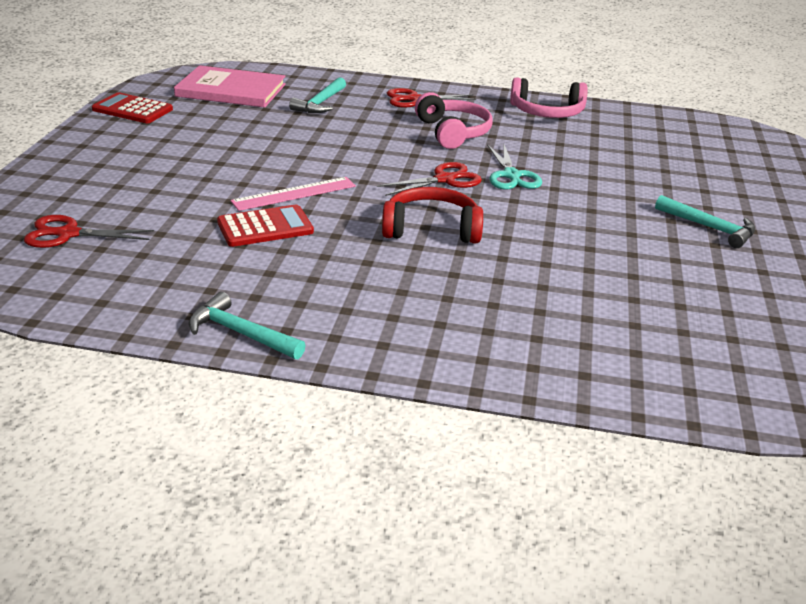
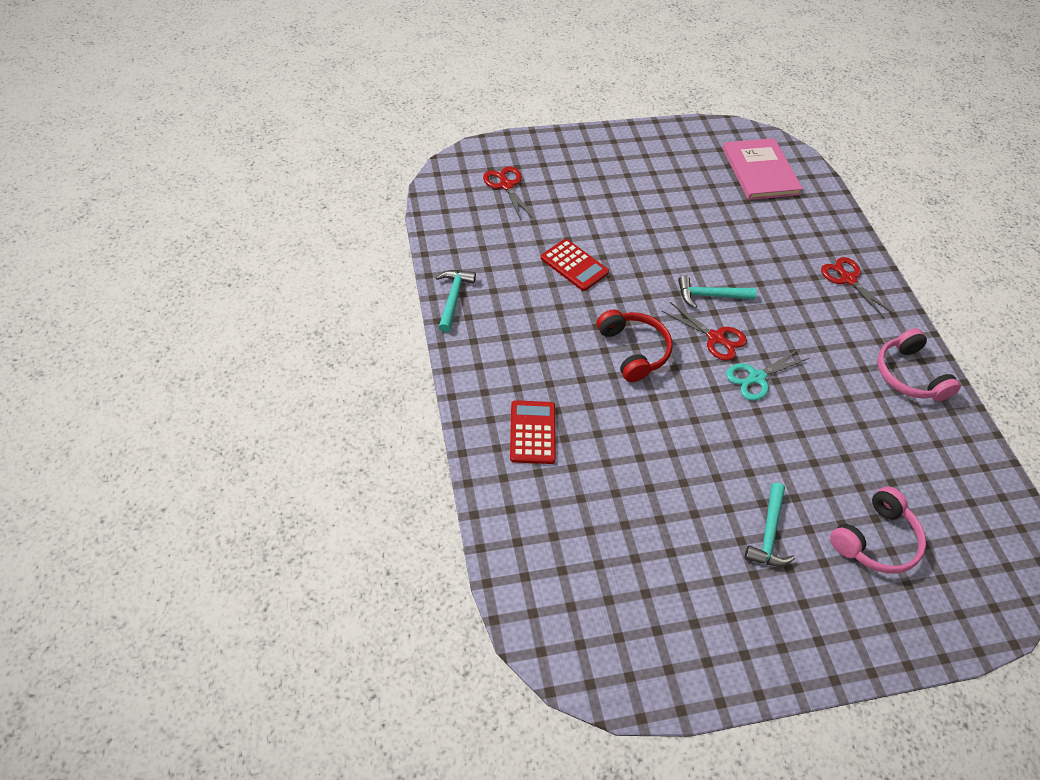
camera: 65 degrees right, 20 degrees up
red calculator [92,92,173,123] -> red calculator moved to [510,400,556,464]
pink ruler [230,177,356,211] -> none
turquoise hammer [289,77,346,113] -> turquoise hammer moved to [678,275,757,308]
pink headphones [415,92,492,149] -> pink headphones moved to [830,487,926,574]

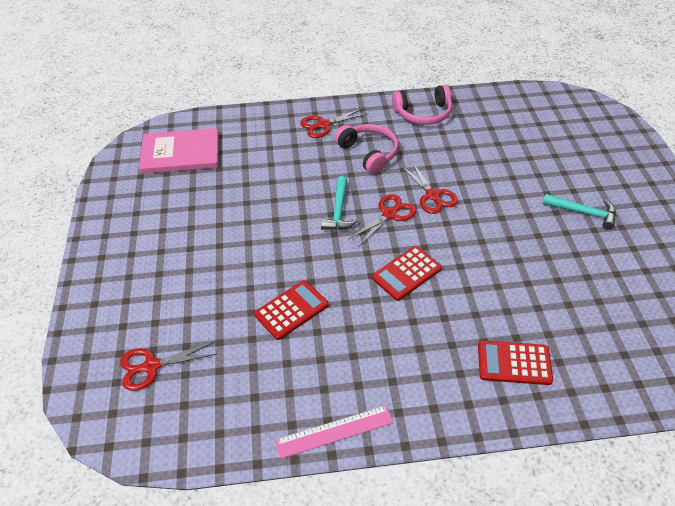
camera: 80 degrees left, 5 degrees down
turquoise hammer [436,270,476,333] -> pink ruler [275,405,394,459]
red headphones [597,309,673,382] -> red calculator [372,246,442,301]
turquoise scissors [726,349,809,401] -> red scissors [401,162,458,214]
pink headphones [830,487,926,574] -> pink headphones moved to [334,124,398,174]

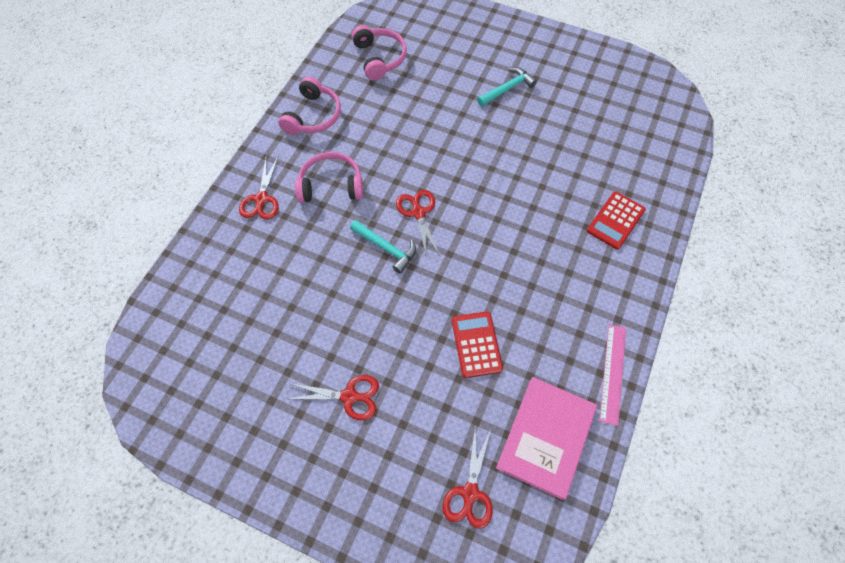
camera: 60 degrees left, 15 degrees up
pink book [139,128,219,174] -> pink book moved to [496,377,597,500]
red calculator [372,246,442,301] -> none
red scissors [401,162,458,214] -> red scissors moved to [288,375,379,420]
none -> pink headphones [352,25,407,80]

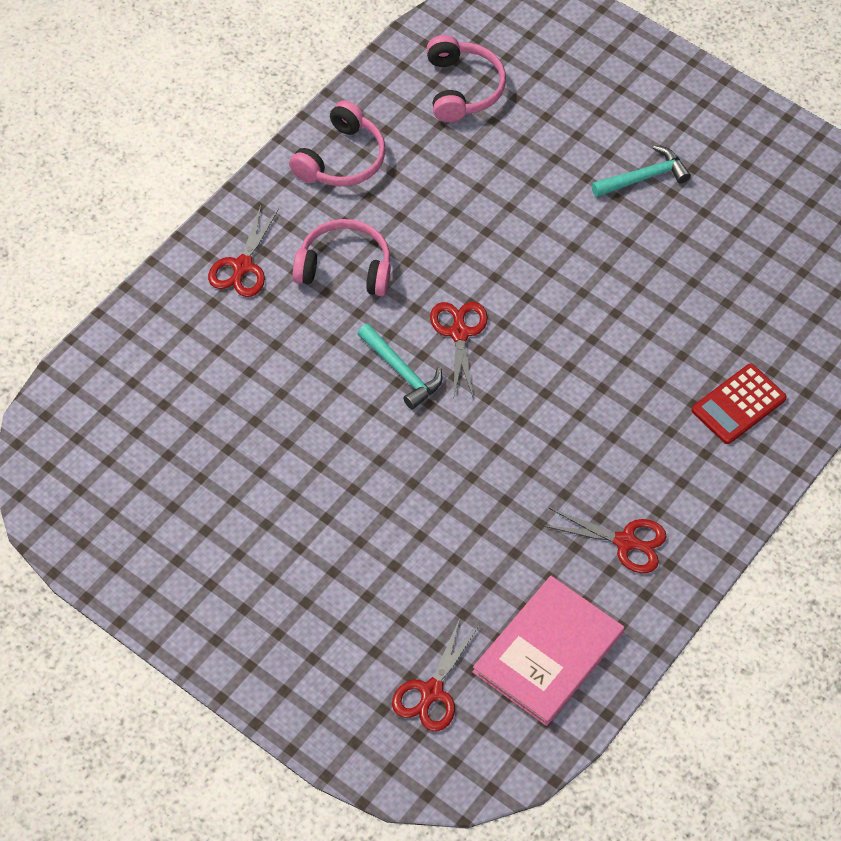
camera: 10 degrees right, 5 degrees down
red scissors [288,375,379,420] -> red scissors moved to [544,508,667,573]
red calculator [452,311,503,378] -> none
pink ruler [599,324,626,426] -> none

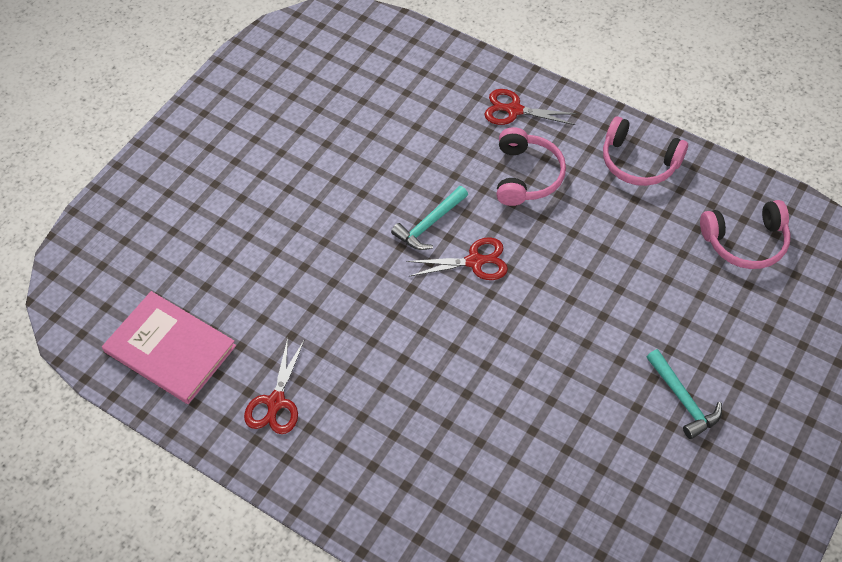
camera: 90 degrees right, 0 degrees up
red scissors [392,618,479,732] -> none
red calculator [692,364,787,444] -> none

